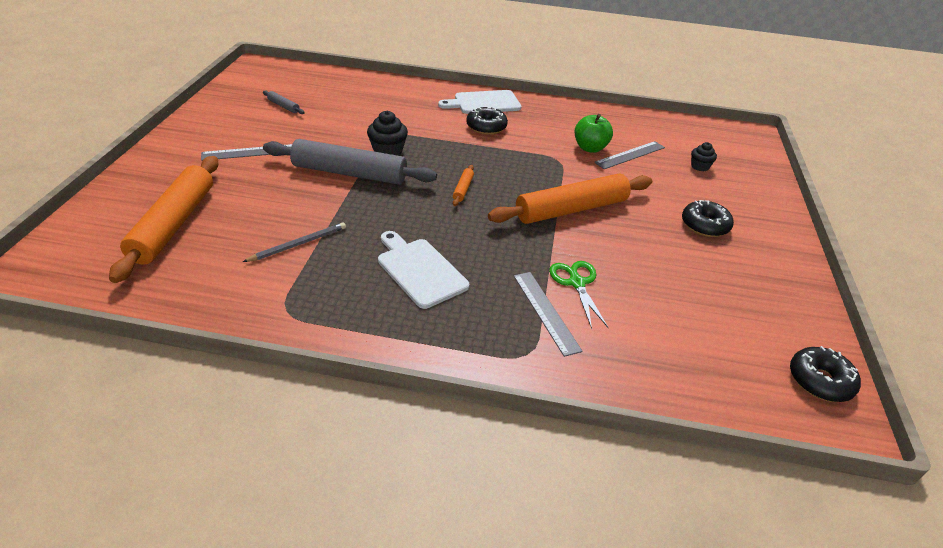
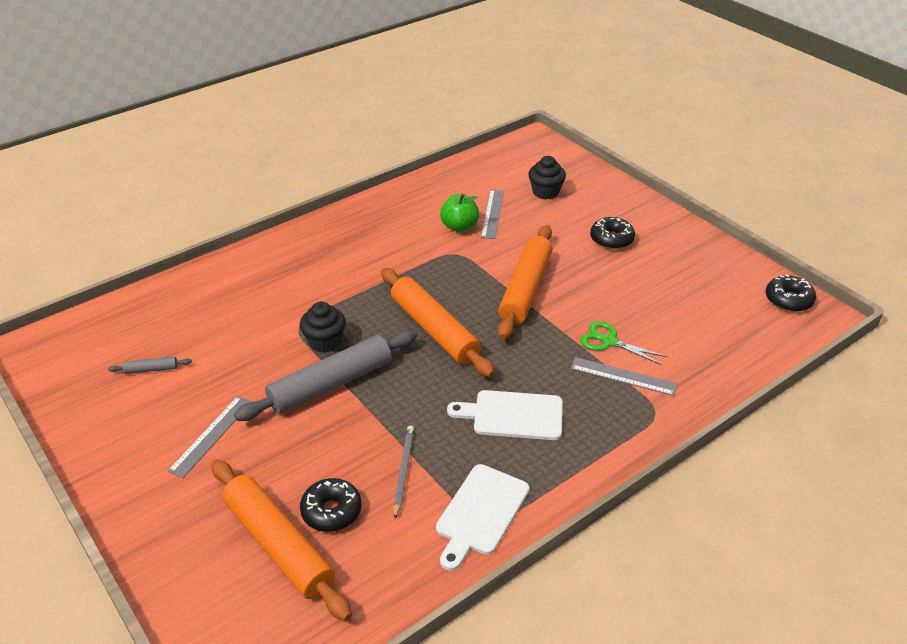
camera: 45 degrees left, 0 degrees up
white cutting board [438,90,521,114] -> white cutting board moved to [436,464,529,571]
orange rolling pin [453,165,474,206] -> orange rolling pin [381,268,495,377], size x2.46
black donut [466,107,508,135] -> black donut moved to [300,478,361,532]
black cupcake [691,142,717,171] -> black cupcake [528,156,566,199], size x1.57

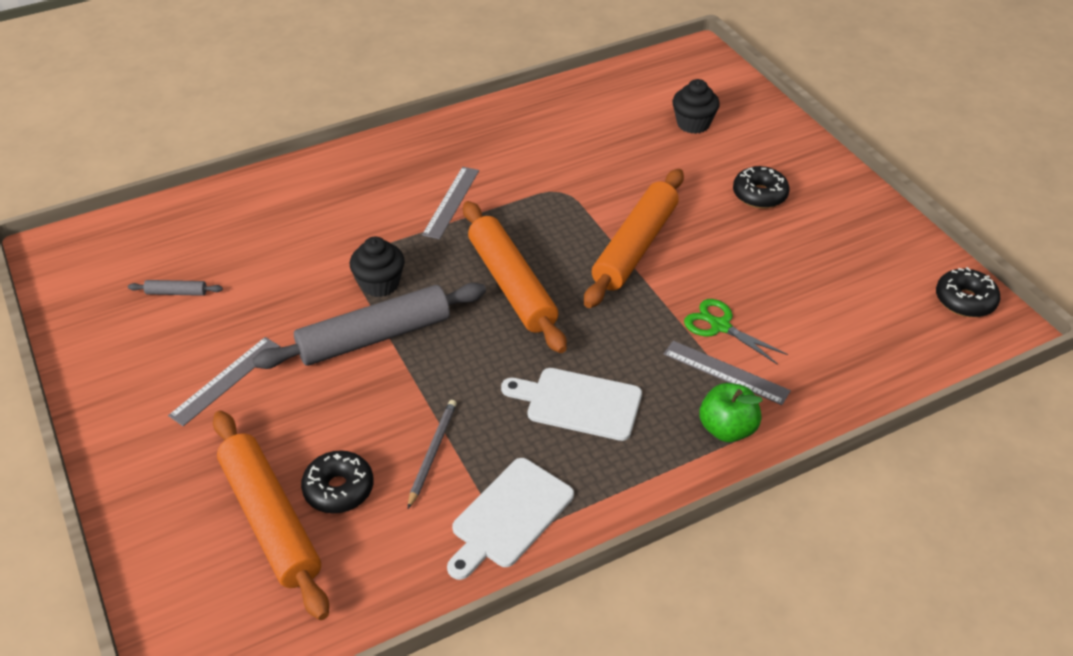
camera: 10 degrees right, 5 degrees up
green apple [440,194,479,232] -> green apple moved to [699,383,763,442]
grey ruler [481,189,504,239] -> grey ruler moved to [422,167,479,239]

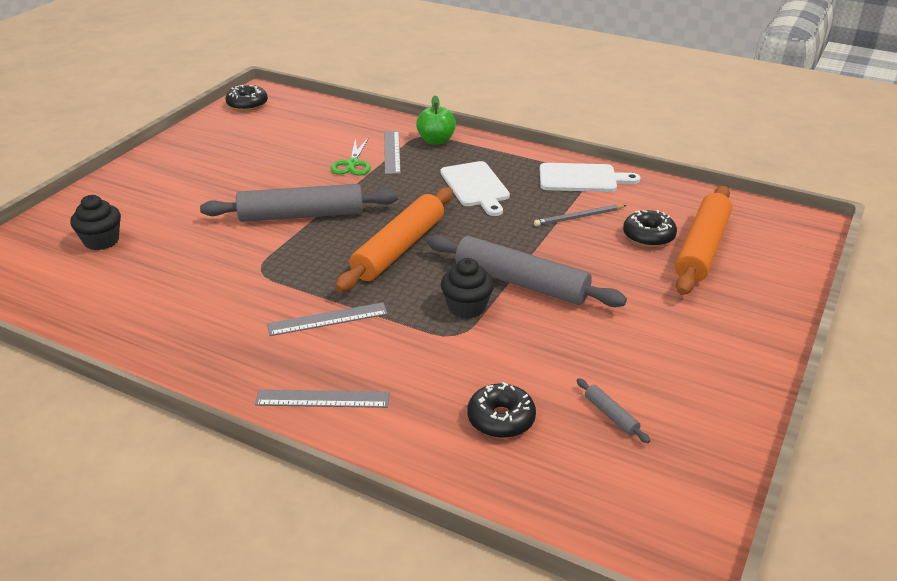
camera: 125 degrees left, 10 degrees down
grey ruler [168,337,280,426] -> grey ruler moved to [255,389,390,408]
orange rolling pin [584,169,684,308] -> grey rolling pin [200,184,398,222]
black donut [733,166,790,209] -> black donut moved to [467,382,536,438]

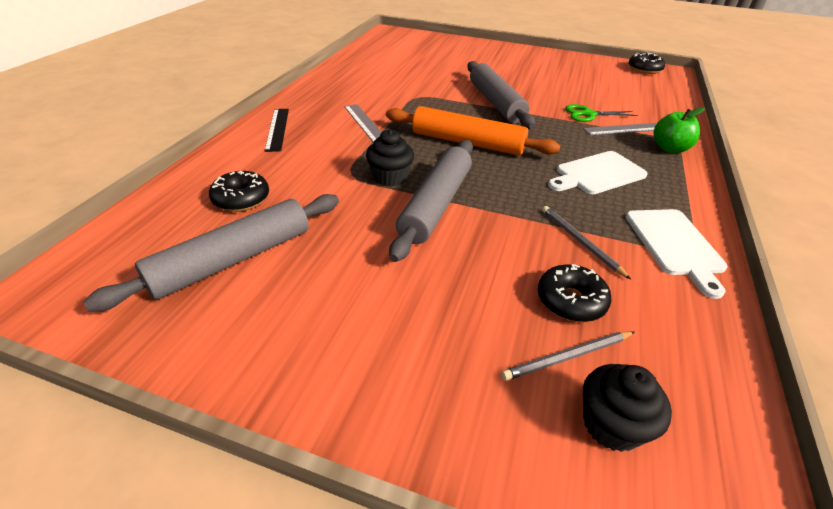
camera: 80 degrees right, 5 degrees up
black cupcake [70,195,121,250] -> black cupcake moved to [583,364,672,452]
grey ruler [255,389,390,408] -> black ruler [264,109,289,152]
grey rolling pin [577,378,650,443] -> grey rolling pin [83,194,339,312], size x2.46
orange rolling pin [675,185,732,295] -> grey pencil [501,331,634,381]

